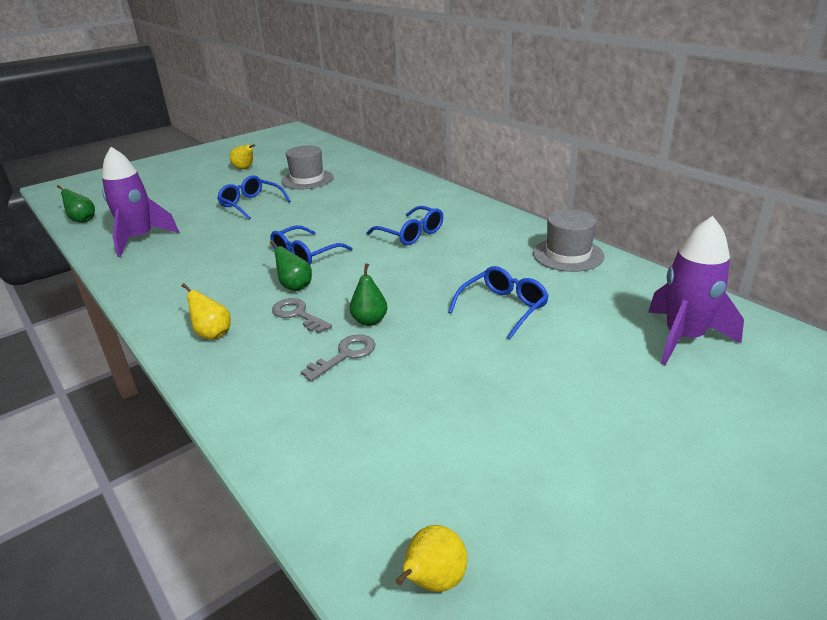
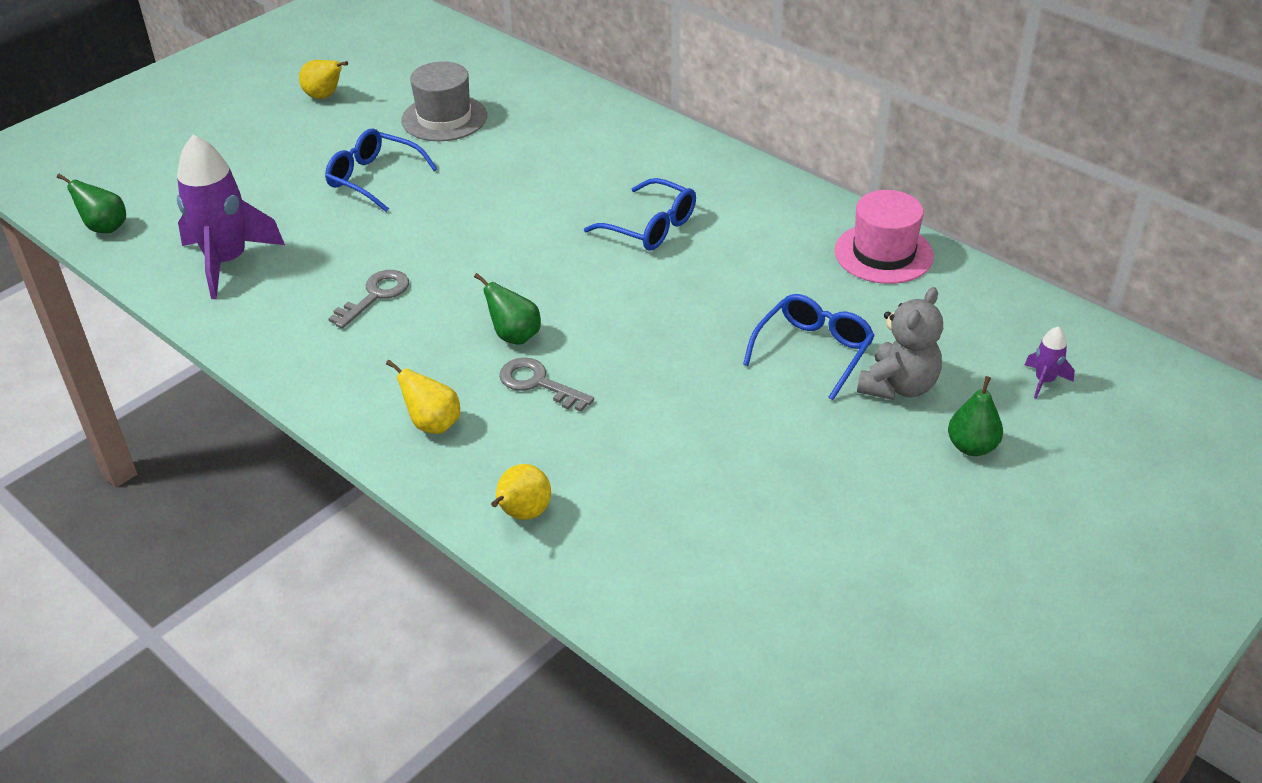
camera: 10 degrees left, 10 degrees up
blue glasses [270,225,352,265] -> none
grey key [301,334,375,382] -> grey key moved to [328,270,409,329]
green pear [350,264,387,326] -> green pear moved to [948,376,1003,456]
yellow pear [396,525,467,592] -> yellow pear moved to [491,464,551,520]
grey hat [533,209,605,272] -> pink hat [834,190,934,284]
purple rocket [648,216,744,365] -> purple rocket [1025,326,1075,398], size x0.43
none -> grey teddy bear [857,287,943,400]

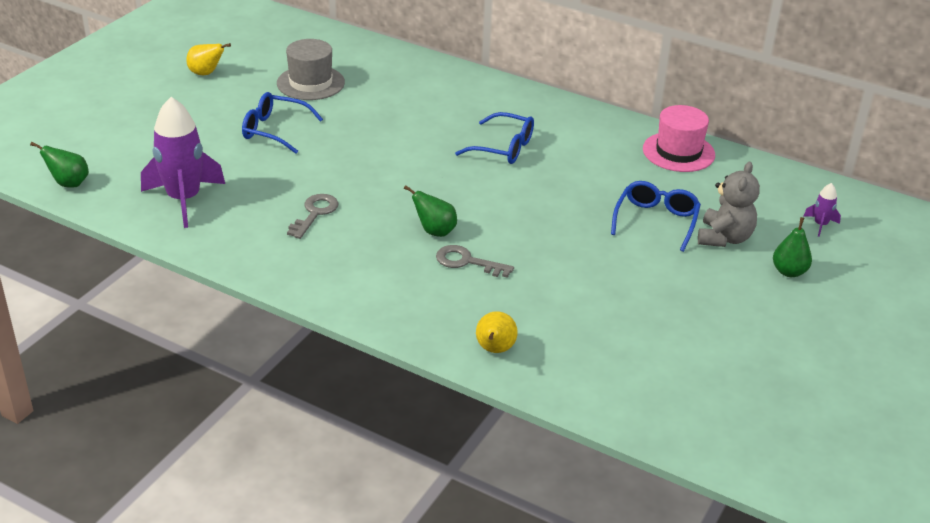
camera: 15 degrees left, 5 degrees down
yellow pear [386,360,460,434] -> none

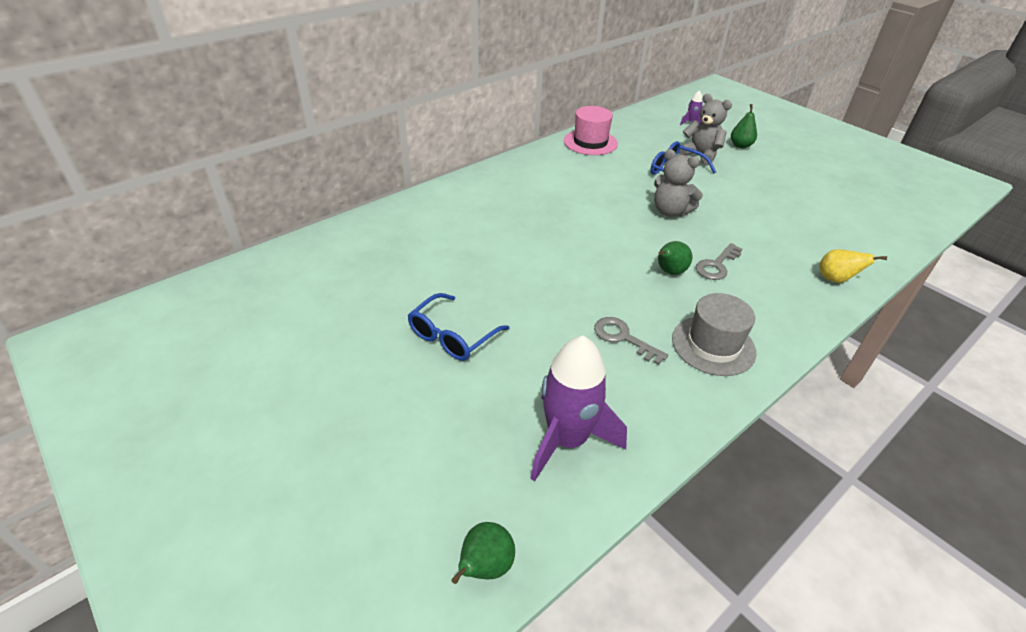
camera: 70 degrees left, 5 degrees up
yellow pear [186,43,231,76] -> none
grey hat [277,39,345,100] -> grey hat moved to [672,293,756,376]
blue glasses [455,112,534,164] -> none
none -> grey teddy bear [654,149,703,217]

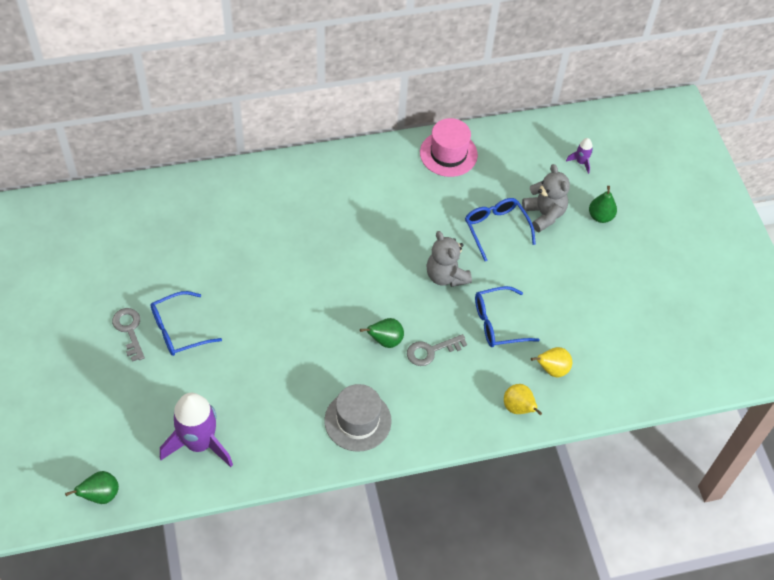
camera: 25 degrees right, 15 degrees up
grey key [594,317,668,365] -> grey key moved to [112,308,145,362]
none -> blue glasses [475,286,540,347]
none -> yellow pear [531,347,572,377]

